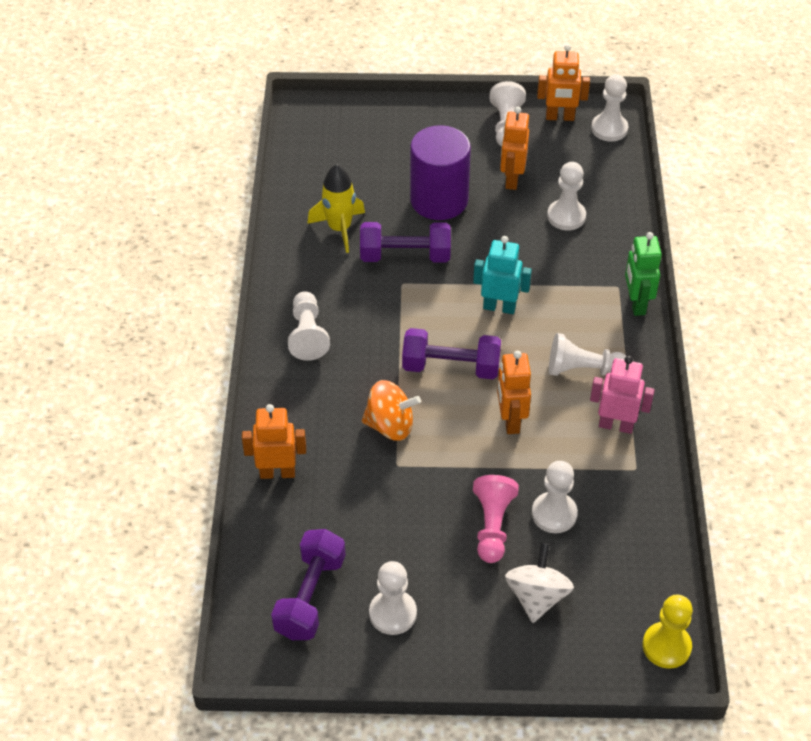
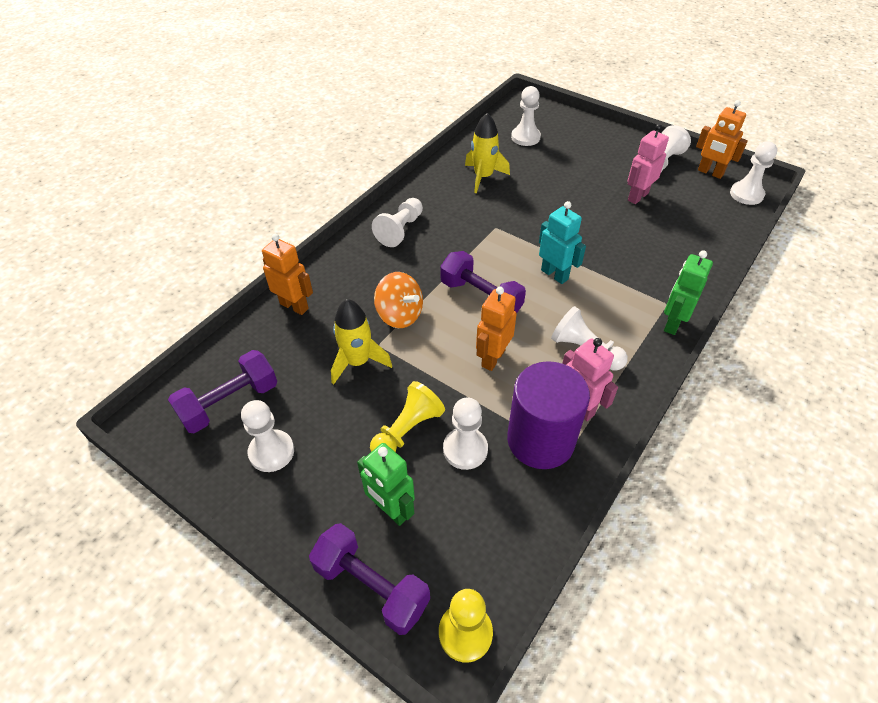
camera: 35 degrees right, 0 degrees up
purple dumbbell [360,222,451,262] -> purple dumbbell moved to [309,523,430,635]
purple cylinder [410,125,471,220] -> purple cylinder moved to [507,361,590,469]
pink pawn [473,475,519,563] -> yellow pawn [370,381,445,452]
orange robot [500,107,529,190] -> pink robot [628,124,669,204]
white spinning top [505,543,574,623] -> green robot [357,443,415,526]
white pawn [547,162,586,230] -> white pawn moved to [511,86,541,146]
none -> yellow rocket [331,299,392,385]

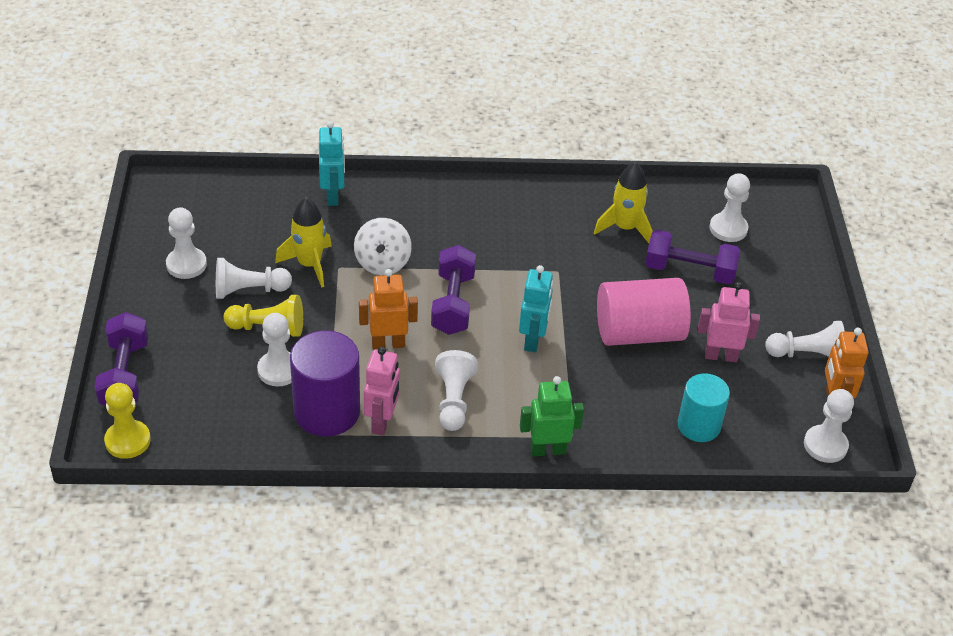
camera: 50 degrees right, 5 degrees down
purple dumbbell [168,350,277,433] -> purple dumbbell moved to [645,230,740,284]
orange robot [262,234,313,315] -> turquoise robot [319,121,345,206]
green robot [357,443,415,526] -> none
white pawn [372,198,423,247] -> white pawn moved to [216,258,292,299]
orange spinning top [374,272,423,328] -> white spinning top [354,218,412,275]
none -> pink cylinder [597,278,691,346]
none -> turquoise cylinder [678,373,730,442]

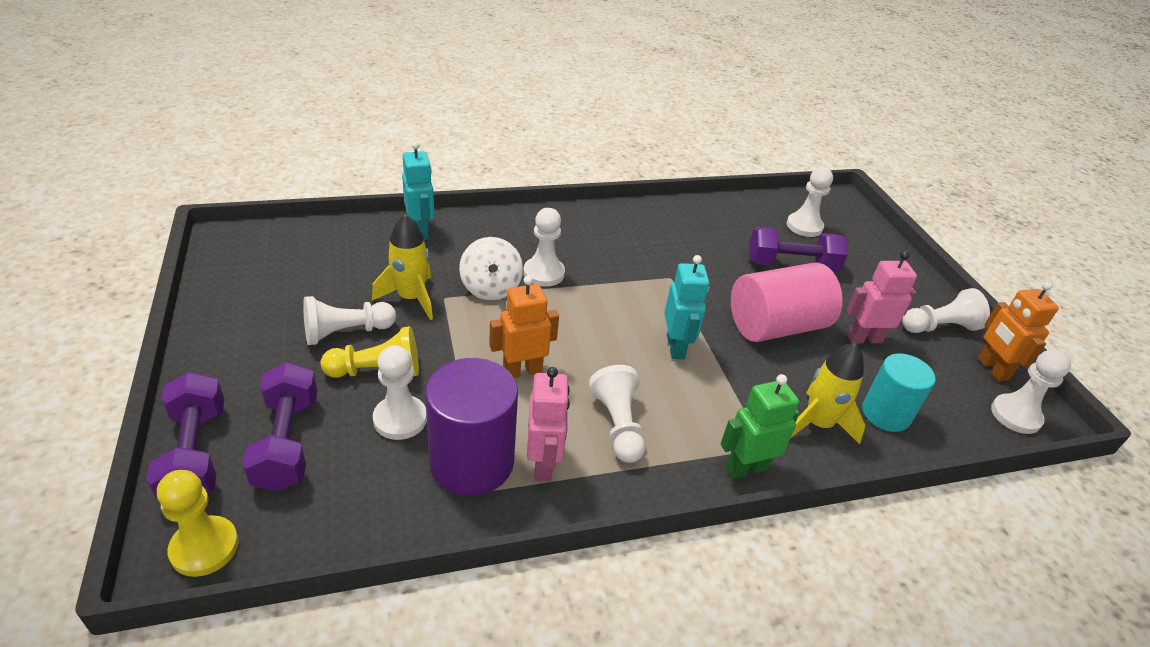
camera: 15 degrees left, 5 degrees down
white pawn [166,207,207,279] -> white pawn moved to [523,208,565,287]
purple dumbbell [431,245,476,335] -> purple dumbbell moved to [242,362,317,492]
yellow rocket [594,162,652,243] -> yellow rocket moved to [791,343,866,444]

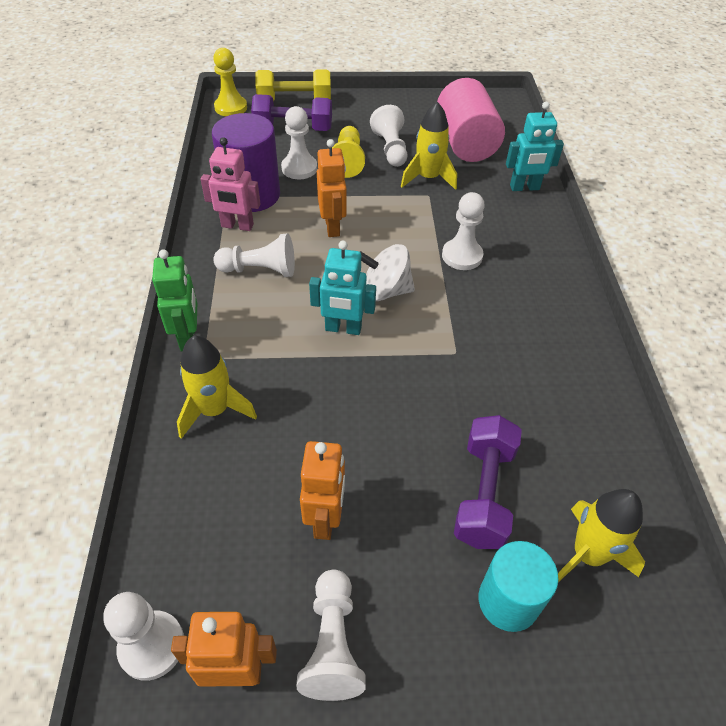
camera: 105 degrees right, 10 degrees up
purple dumbbell [146,372,224,500] -> yellow dumbbell [255,70,331,101]
white spinning top [459,237,523,301] -> white spinning top moved to [360,244,415,301]
pink cylinder [731,263,843,342] -> pink cylinder moved to [437,78,505,162]
white pawn [787,167,833,237] -> yellow rocket [558,489,645,582]
pink robot [846,251,917,344] -> orange robot [300,441,345,540]
turquoise cylinder [862,354,935,432] -> turquoise cylinder moved to [479,541,559,632]

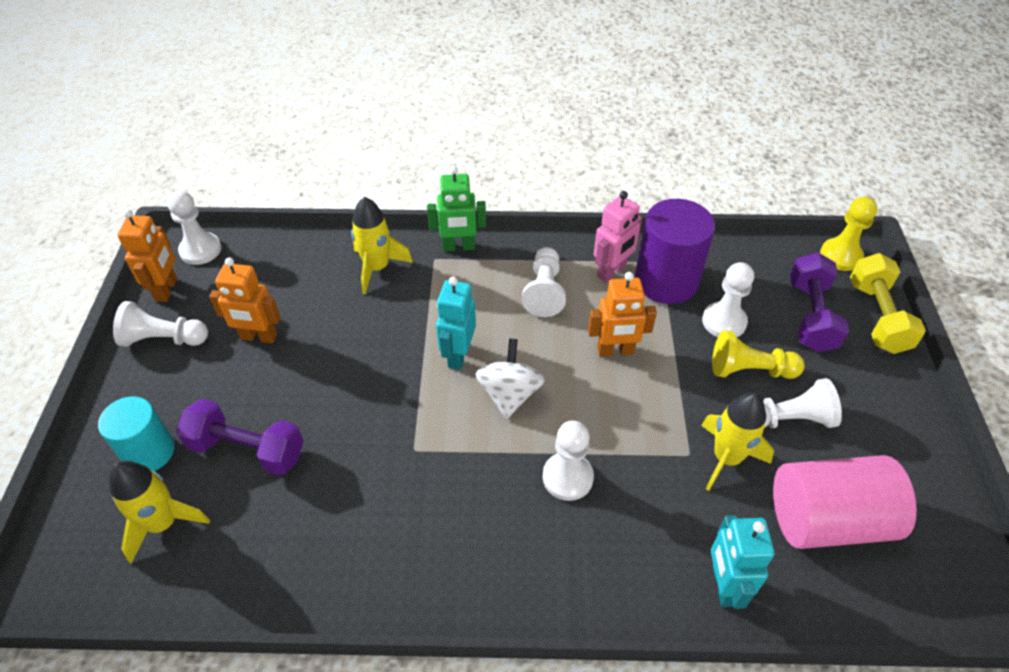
camera: 95 degrees right, 0 degrees up
pink robot [200,137,260,231] -> pink robot turned 150 degrees counterclockwise [594,191,642,282]

